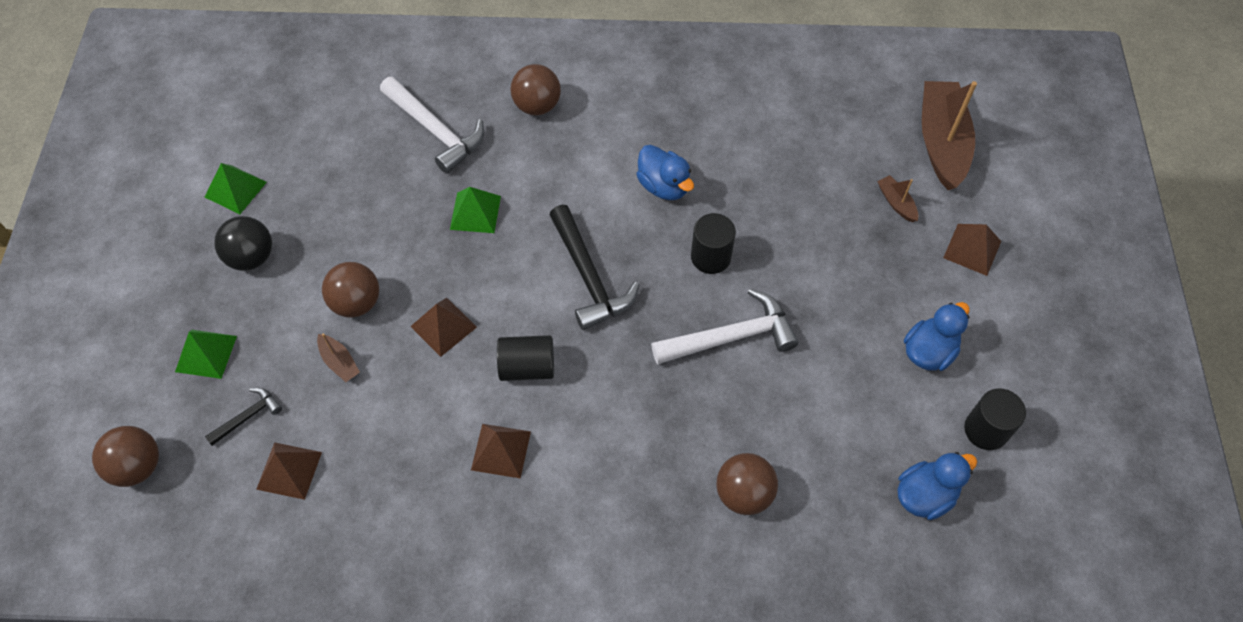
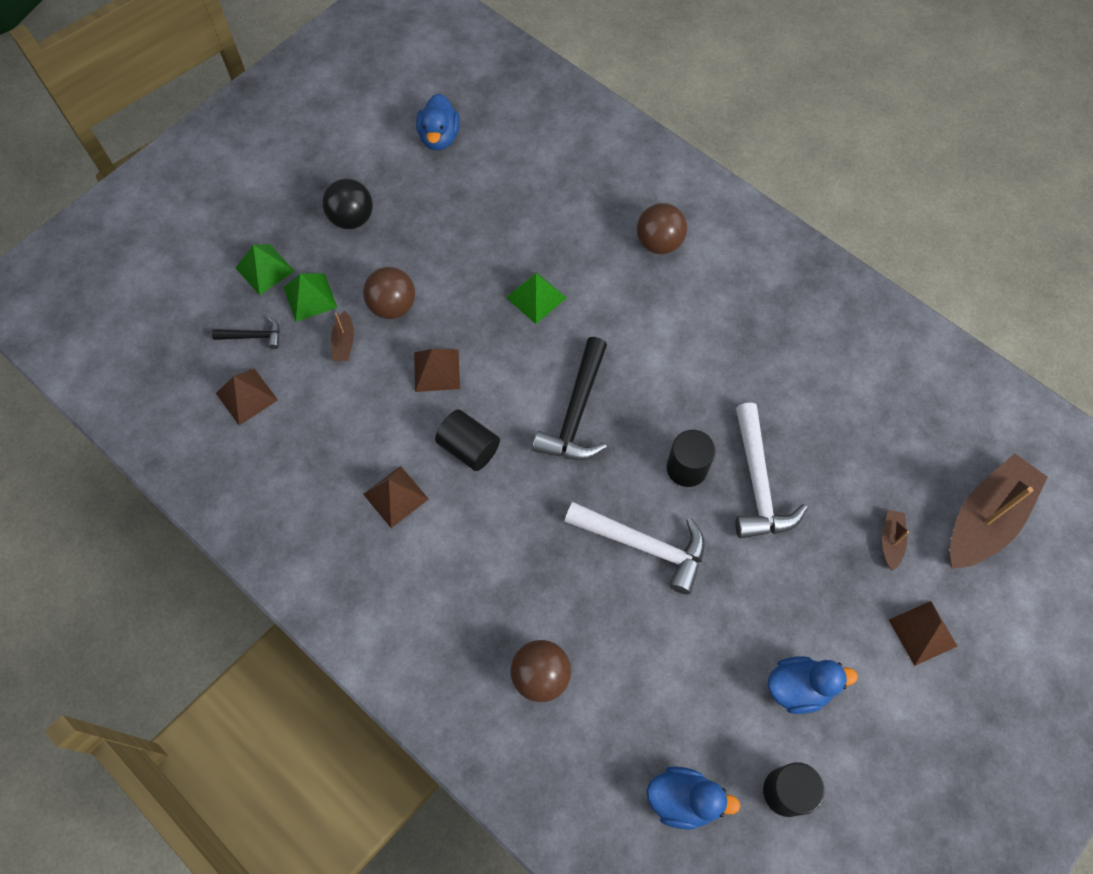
camera: 40 degrees right, 5 degrees up
brown ball [92,426,159,487] -> none
green pyramid [205,163,267,214] -> green pyramid moved to [283,274,337,322]
white hammer [380,77,484,174] -> white hammer moved to [735,403,808,538]
blue duck [636,145,694,200] -> blue duck moved to [416,93,460,150]

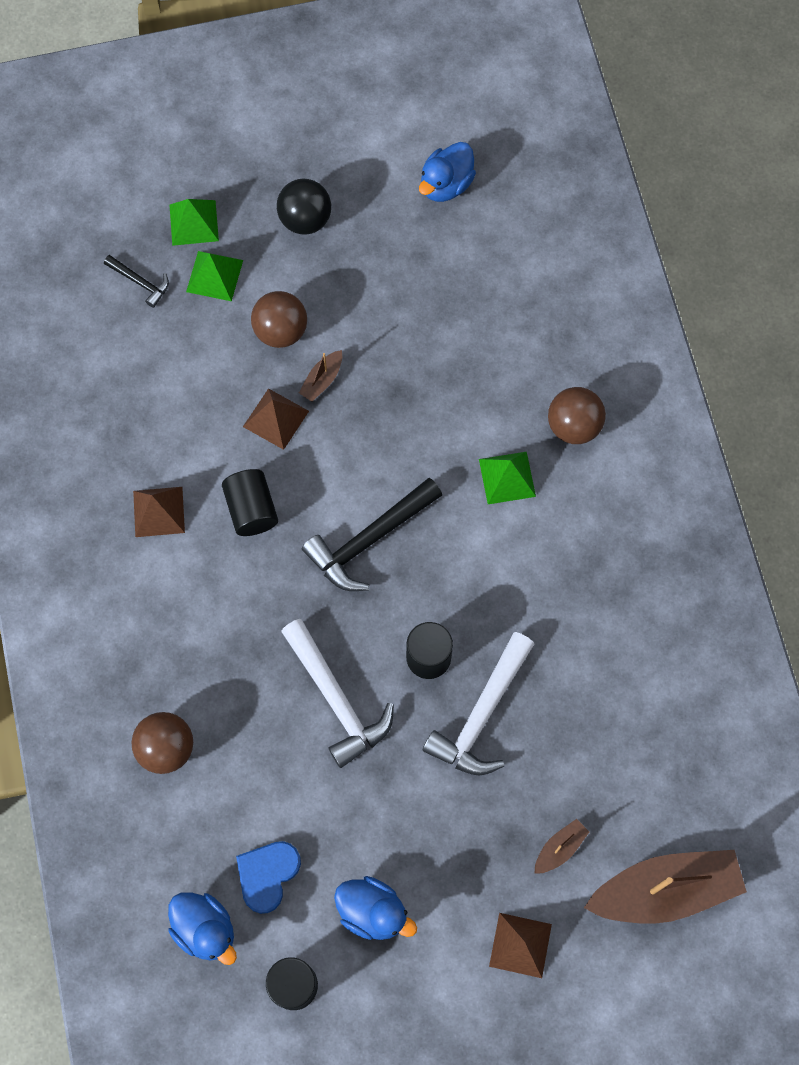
camera: 35 degrees right, 5 degrees up
brown pyramid [216,369,278,426] -> none
brown boat [331,310,354,361] -> brown boat moved to [299,350,342,402]
green pyramid [506,272,566,324] -> green pyramid moved to [479,452,536,504]
none -> blue heart [236,841,301,914]

